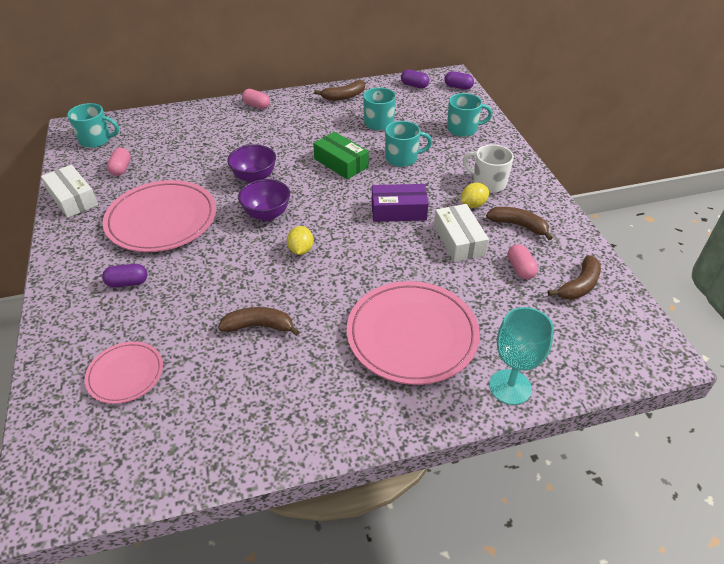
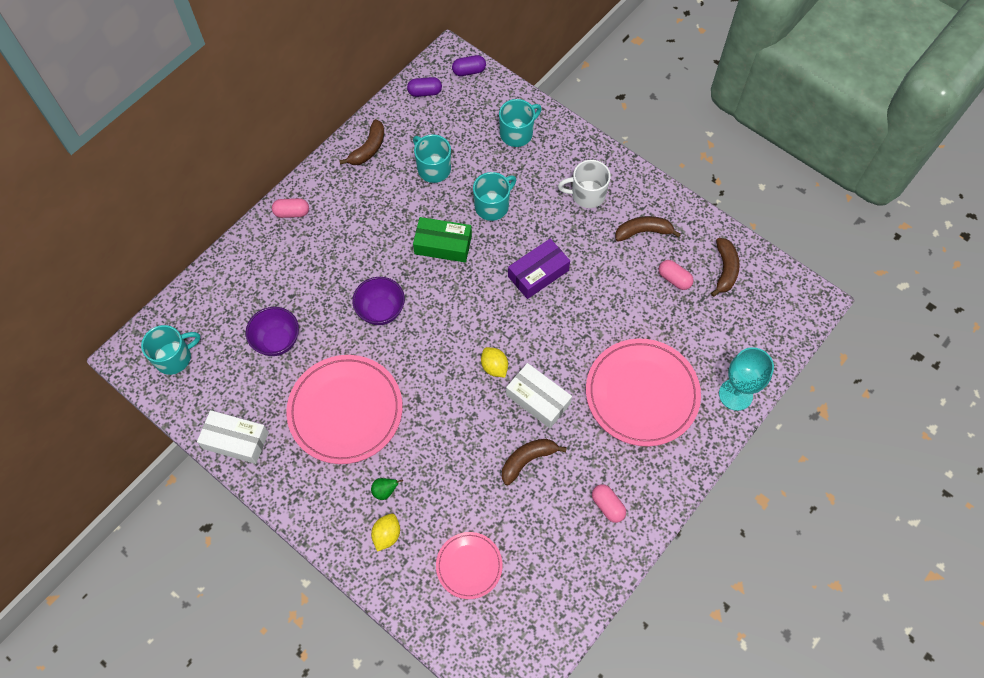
camera: 35 degrees left, 20 degrees up
purple capsule [102,264,147,287] -> green pear [371,478,403,500]
pink capsule [107,148,131,176] -> pink capsule moved to [592,484,626,523]
purple bowl [238,179,290,221] -> purple bowl moved to [246,307,299,356]
white box [434,204,489,262] -> white box moved to [506,363,572,428]
yellow lemon [461,183,489,208] -> yellow lemon moved to [371,514,400,552]

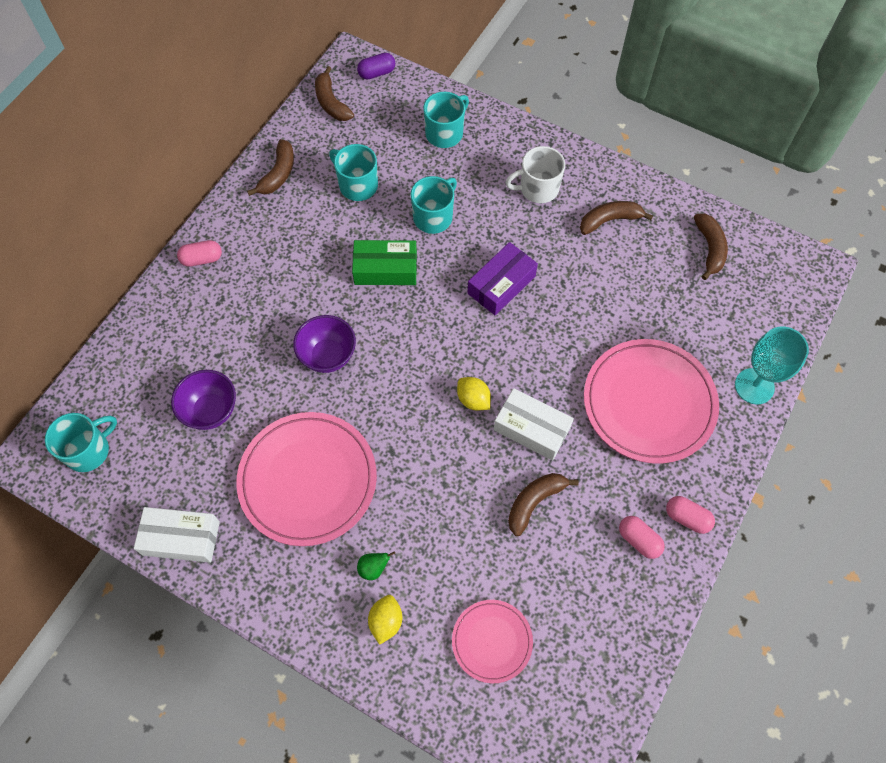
camera: 10 degrees left, 0 degrees up
purple capsule [407,77,442,97] -> brown banana [315,66,354,121]
pink capsule [659,260,694,290] -> pink capsule moved to [666,496,715,534]

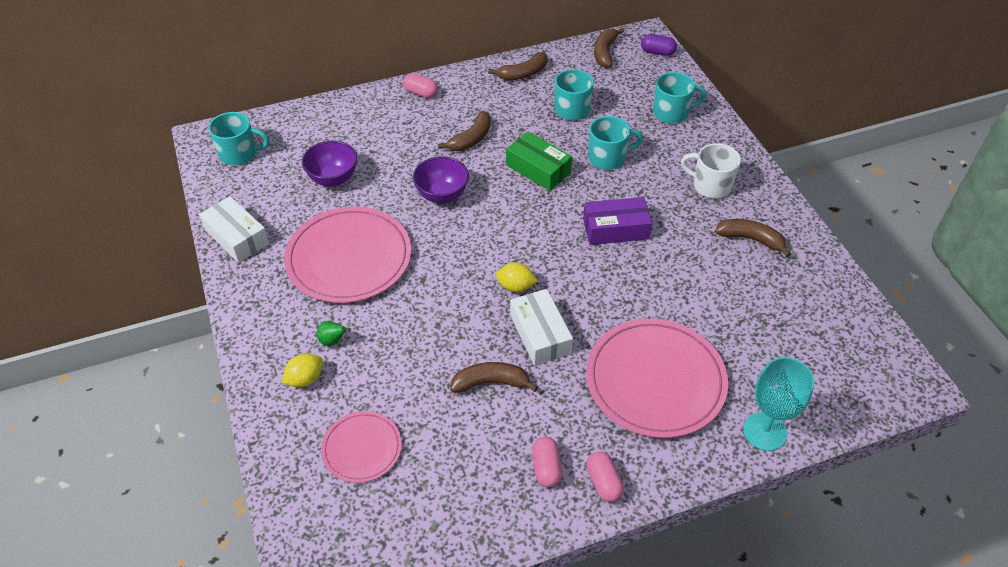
camera: 40 degrees right, 15 degrees down
yellow lemon [457,377,491,410] -> yellow lemon turned 75 degrees counterclockwise [496,263,538,292]
brown banana [694,213,728,280] -> brown banana moved to [438,111,491,151]

